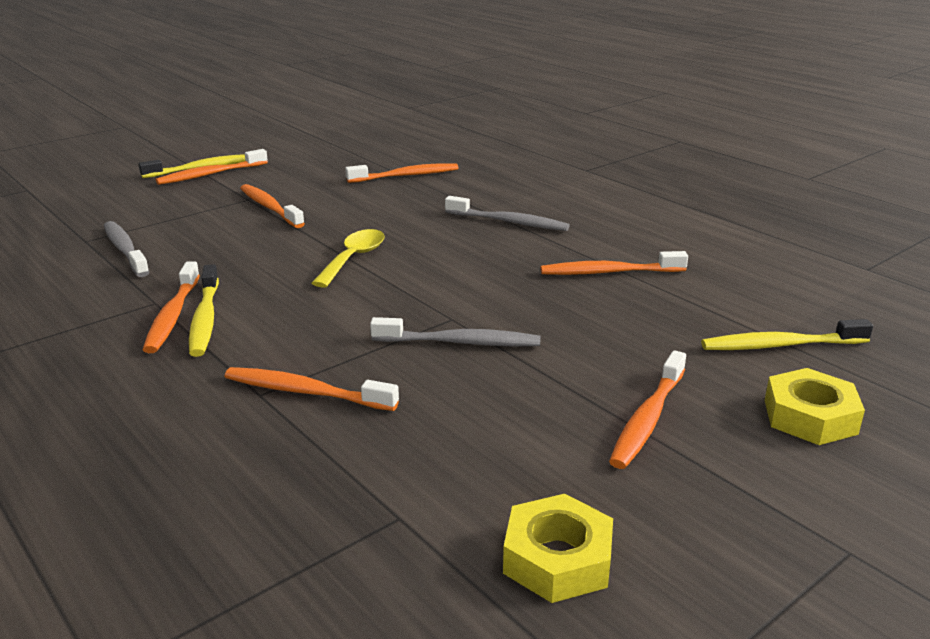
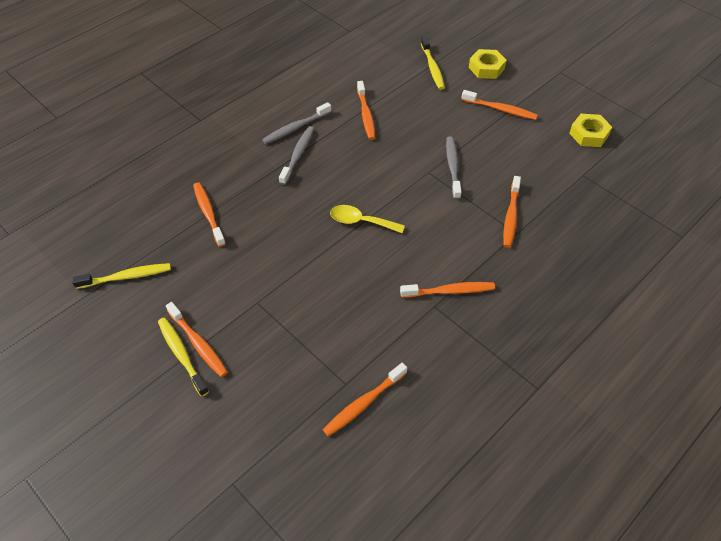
camera: 95 degrees left, 25 degrees up
grey toothbrush [104,221,149,277] -> grey toothbrush moved to [262,102,331,144]
yellow toothbrush [189,264,219,357] -> yellow toothbrush moved to [72,263,171,289]
orange toothbrush [240,184,305,228] -> orange toothbrush moved to [323,363,407,436]

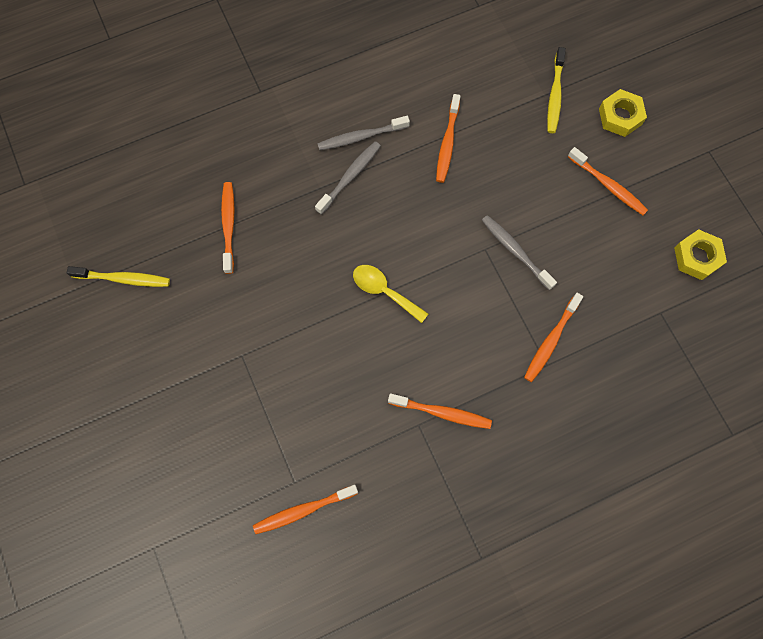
camera: 20 degrees right, 20 degrees up
yellow toothbrush [158,317,209,397] -> none
orange toothbrush [166,302,228,377] -> none
grey toothbrush [446,137,461,199] -> grey toothbrush turned 60 degrees counterclockwise [482,215,557,290]

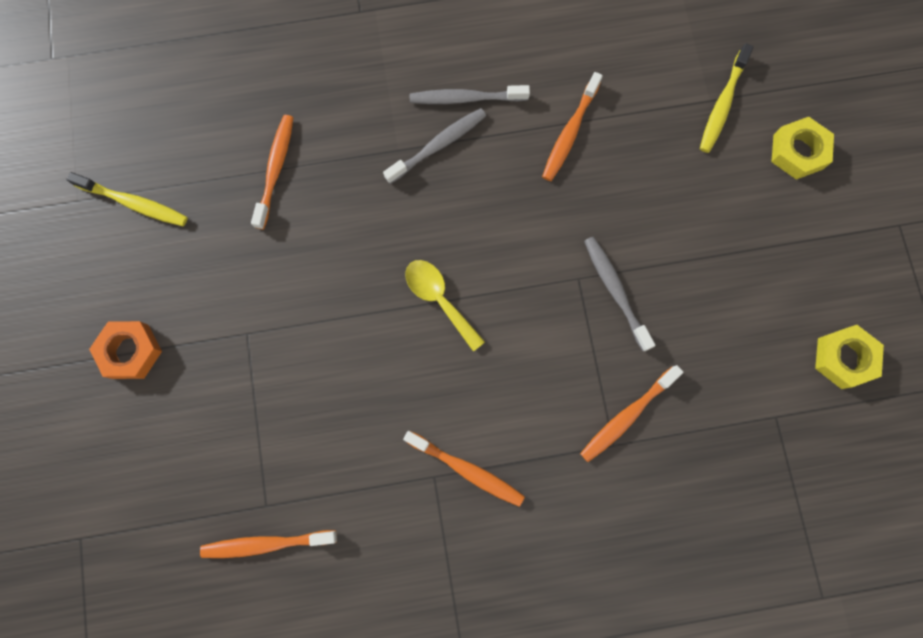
camera: 15 degrees right, 5 degrees up
orange toothbrush [568,147,648,215] -> none
none -> orange nut [89,321,162,379]

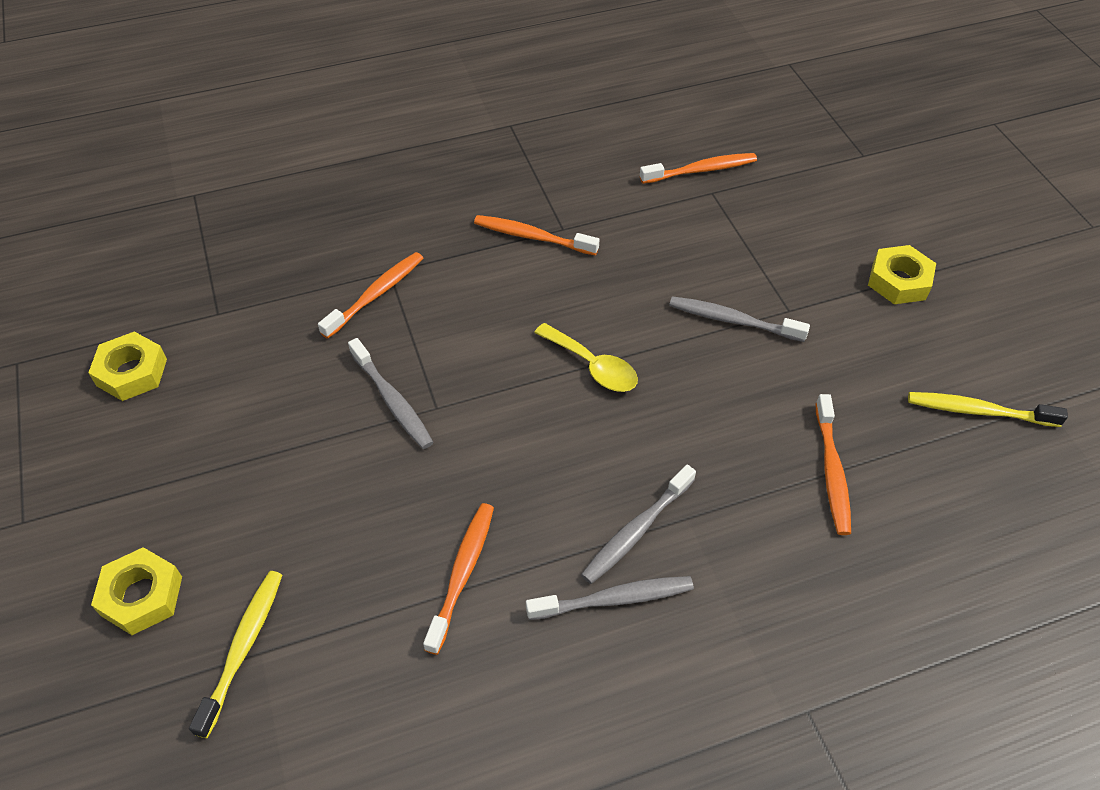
camera: 170 degrees right, 25 degrees down
orange nut [89,321,162,379] -> yellow nut [868,245,936,304]
none -> grey toothbrush [669,296,810,342]

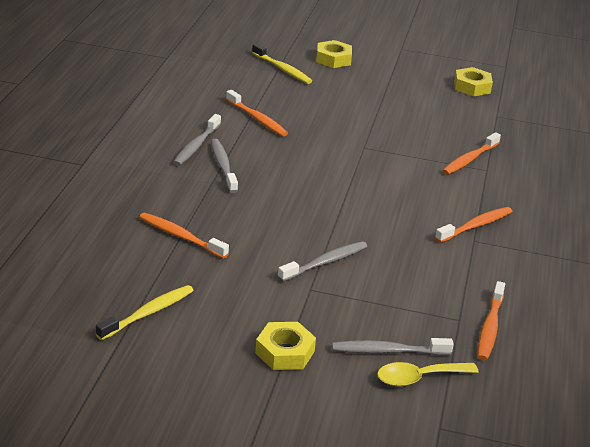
camera: 120 degrees right, 20 degrees down
orange toothbrush [318,252,423,339] -> orange toothbrush turned 60 degrees clockwise [442,132,501,175]
grey toothbrush [348,338,434,449] -> grey toothbrush moved to [332,338,454,355]
yellow spoon [534,323,638,392] -> yellow spoon moved to [377,362,479,386]

